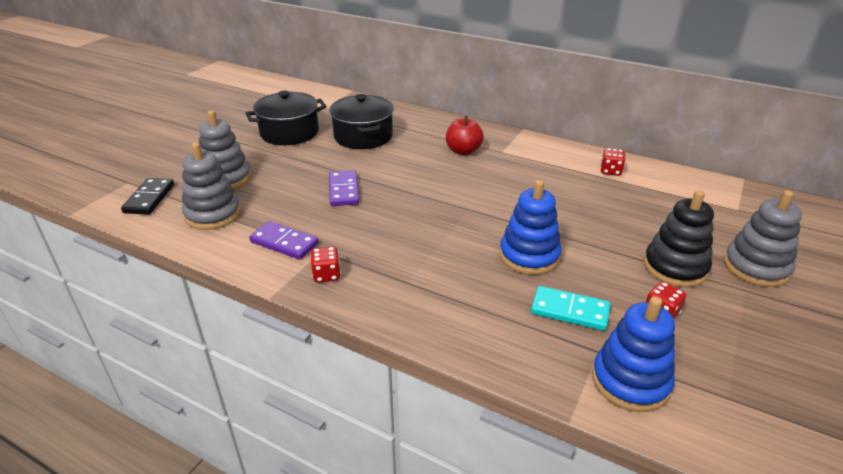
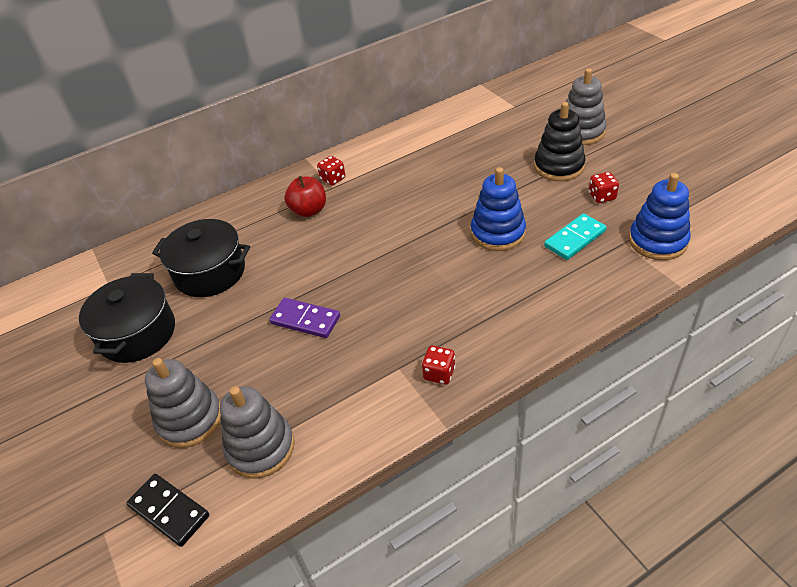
camera: 55 degrees left, 10 degrees up
purple domino [249,221,319,260] -> none
red dice [600,148,626,176] -> red dice moved to [317,156,345,186]

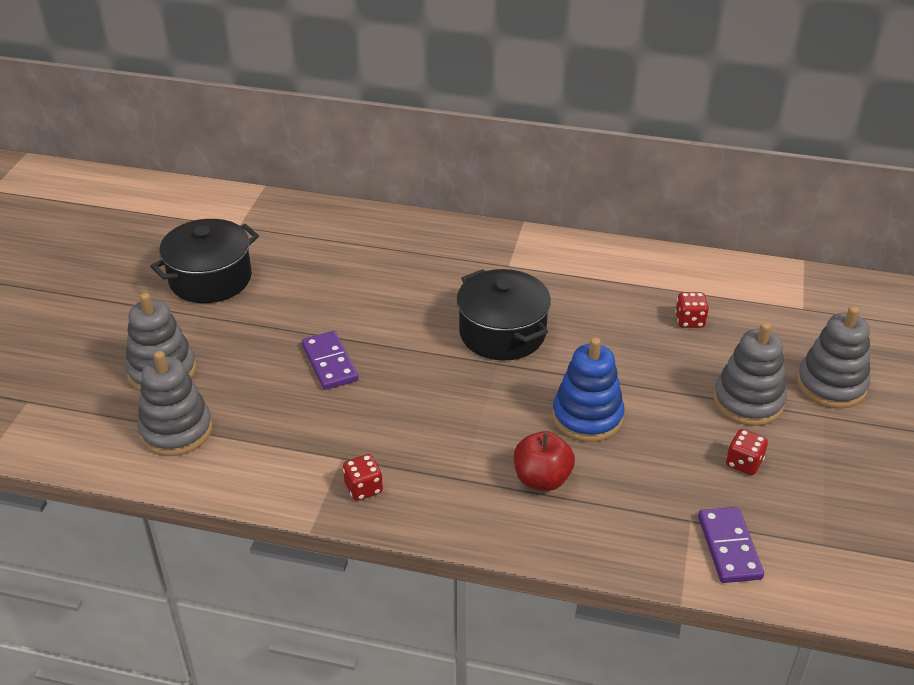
camera: 40 degrees right, 5 degrees down
black domino [127,474,209,547] -> none
black pot [152,219,250,297] -> black pot moved to [457,269,551,361]
red apple [285,176,326,217] -> red apple moved to [514,431,575,491]
red dice [317,156,345,186] -> red dice moved to [675,292,709,328]
black stacking toy [534,102,585,181] -> grey stacking toy [713,322,787,426]
turquoise domino [544,213,606,260] -> none
blue stacking toy [629,173,691,260] -> purple domino [698,507,764,583]

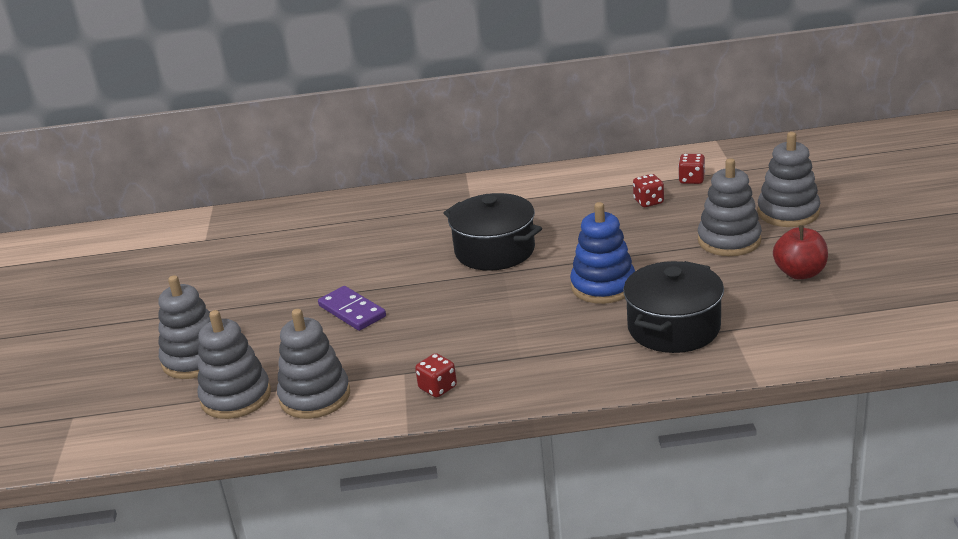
camera: 15 degrees left, 10 degrees down
black pot [150,219,259,303] -> black pot moved to [623,261,724,353]
red apple [514,431,575,491] -> red apple moved to [773,225,828,279]
purple domino [698,507,764,583] -> none
red dice [726,429,768,475] -> red dice moved to [678,154,705,184]
none -> grey stacking toy [277,309,350,419]

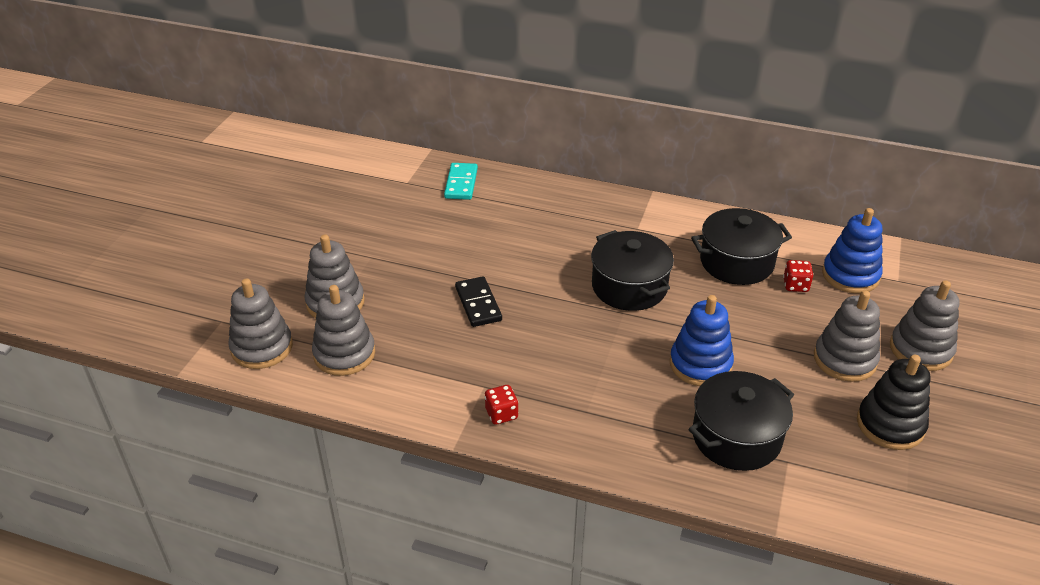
camera: 20 degrees right, 10 degrees up
grey stacking toy [277,309,350,419] -> grey stacking toy moved to [229,278,293,369]
purple domino [318,286,386,331] -> black domino [455,276,502,327]
red dice [678,154,705,184] -> blue stacking toy [822,208,883,293]
red apple [773,225,828,279] -> black stacking toy [857,355,930,450]
none -> turquoise domino [444,163,478,200]
none -> black pot [691,208,792,285]

